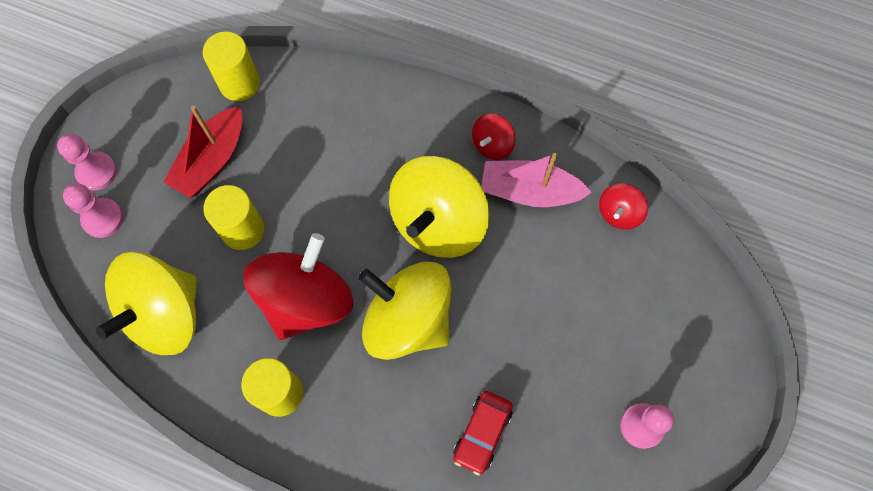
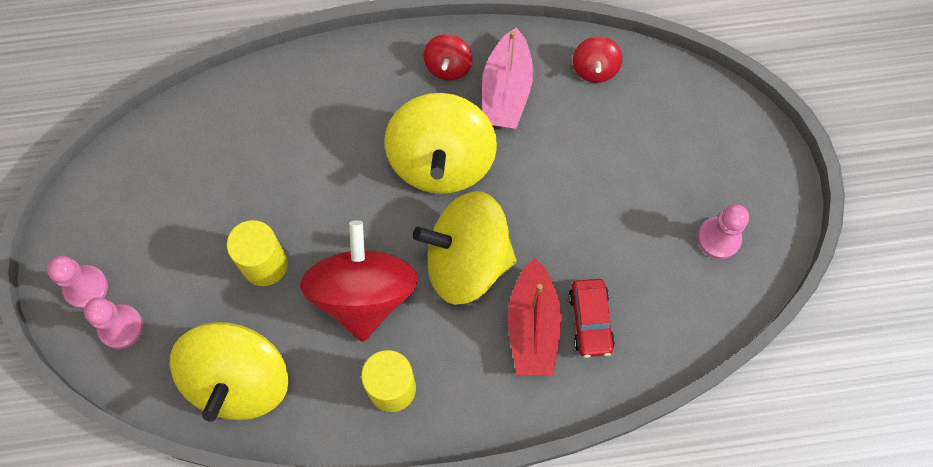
camera: 30 degrees left, 0 degrees up
red boat [163,106,243,198] -> red boat moved to [508,258,562,375]
yellow cylinder [202,31,260,101] -> none
pink boat [481,153,592,207] -> pink boat turned 60 degrees counterclockwise [482,27,533,129]

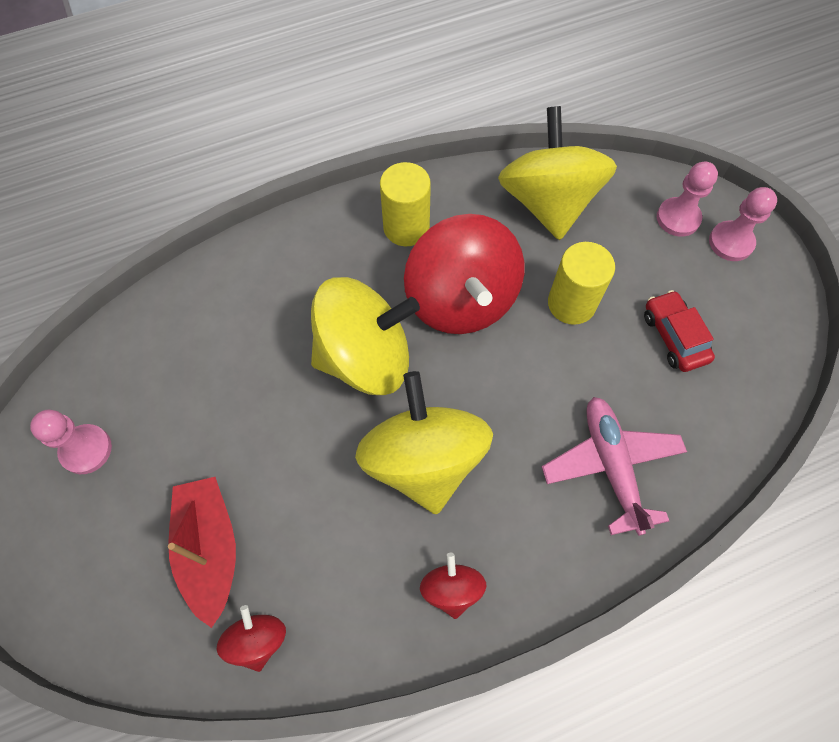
camera: 165 degrees right, 5 degrees down
pink boat [482,27,533,129] -> none
red boat [508,258,562,375] -> red boat moved to [168,477,236,628]
red car [569,279,615,358] -> red car moved to [644,290,715,372]
none -> pink plane [542,397,687,536]

